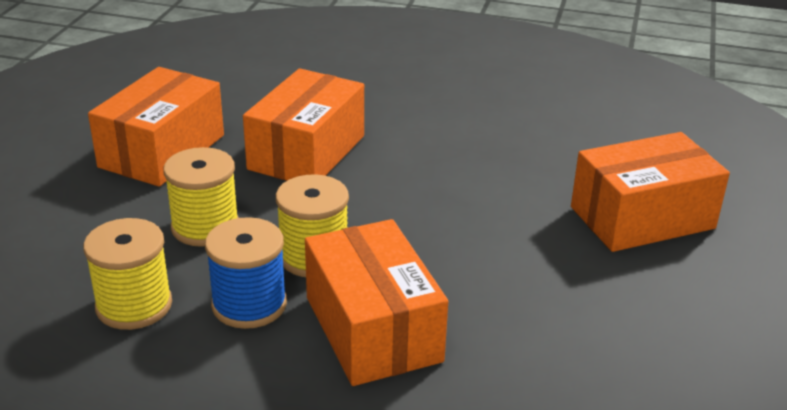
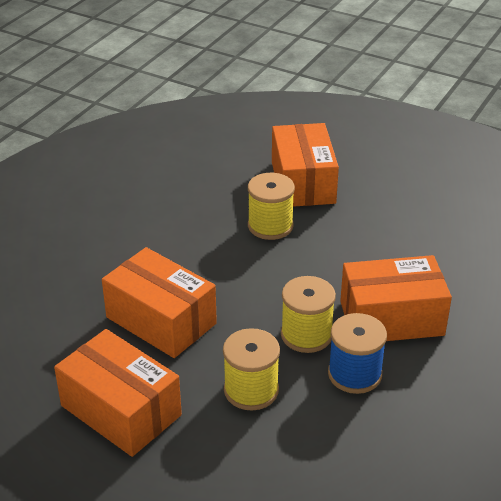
camera: 75 degrees left, 5 degrees up
yellow spool [83,218,172,330] -> yellow spool moved to [248,173,295,240]

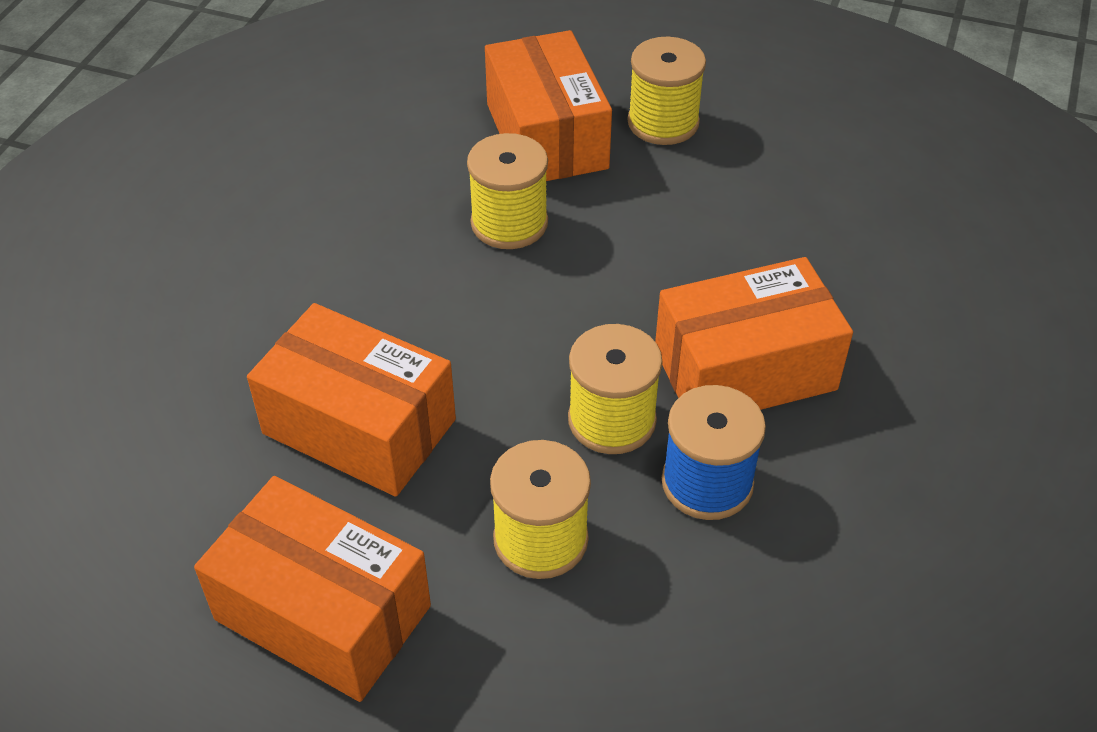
camera: 10 degrees left, 10 degrees up
none -> yellow spool [627,37,706,145]

